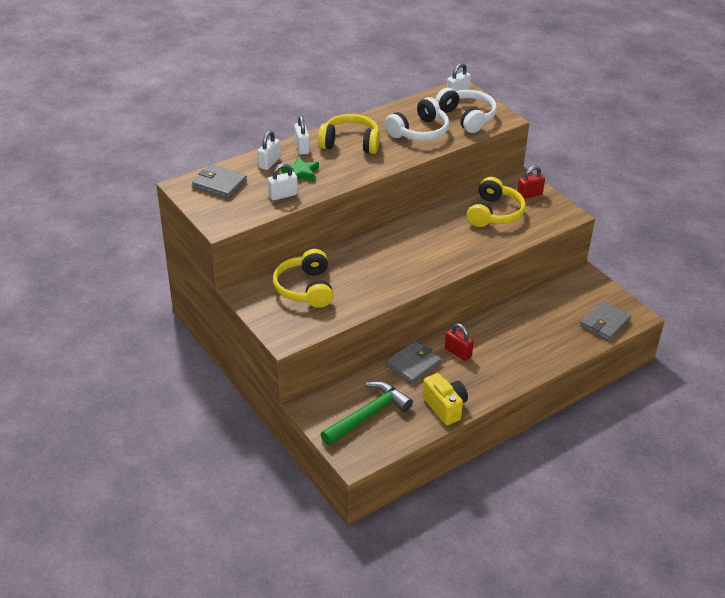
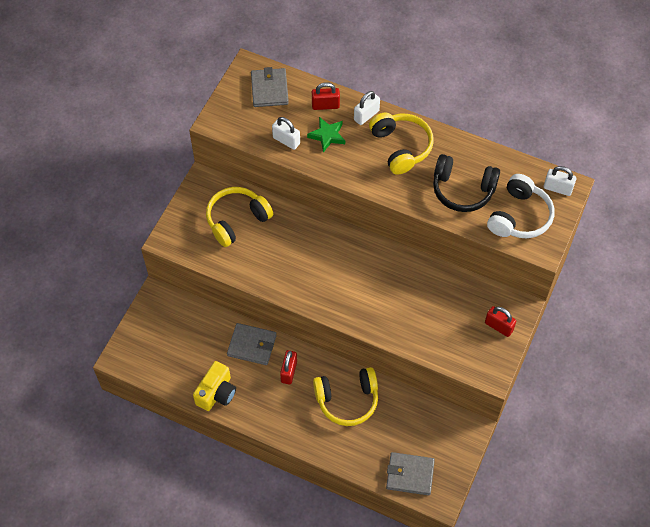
camera: 60 degrees right, 20 degrees up
white padlock [258,131,281,170] -> red padlock [312,82,340,110]
green hammer [321,381,413,446] -> none
white headphones [385,97,449,141] -> black headphones [433,154,500,212]
yellow headphones [467,177,526,227] -> yellow headphones moved to [313,367,378,426]

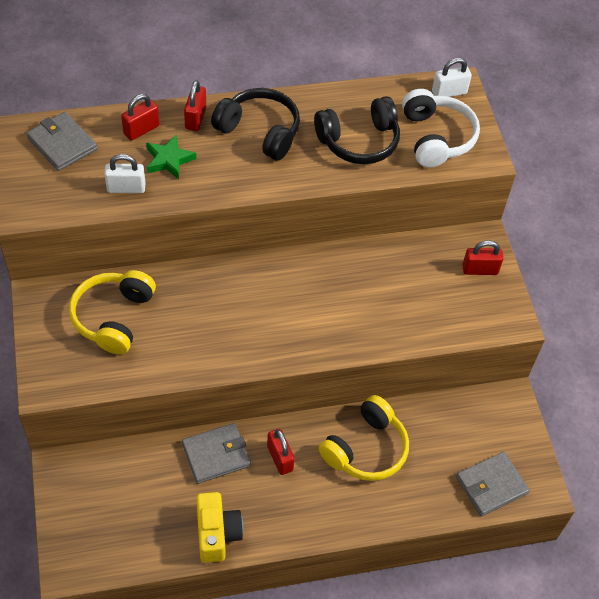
camera: 40 degrees left, 5 degrees down
white padlock [354,91,380,125] -> red padlock [184,80,206,131]
yellow headphones [369,113,434,175] -> black headphones [211,88,300,161]

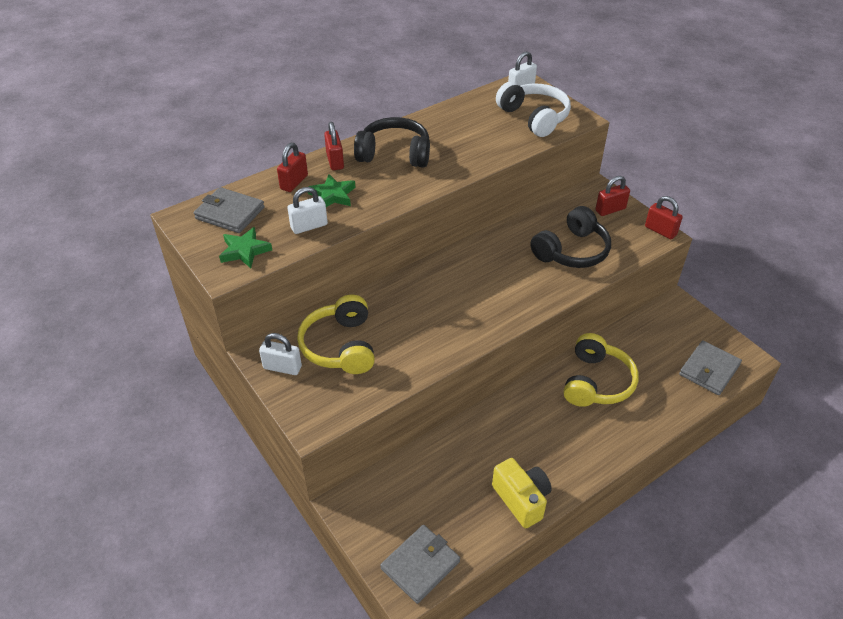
camera: 20 degrees left, 10 degrees down
grey wallet [182,423,251,484] -> grey wallet moved to [380,525,460,604]
red padlock [267,429,295,475] -> red padlock moved to [645,196,683,239]
black headphones [314,96,400,164] -> black headphones moved to [530,206,611,268]
none -> green star [219,227,272,268]
none -> white padlock [259,333,302,375]

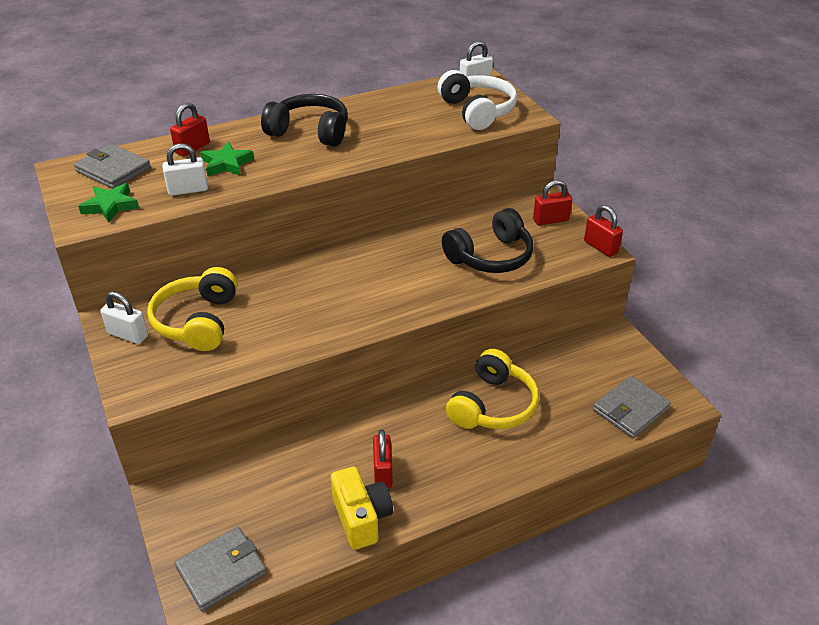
camera: 10 degrees right, 5 degrees down
red padlock [324,122,344,170] -> red padlock moved to [373,429,393,488]

